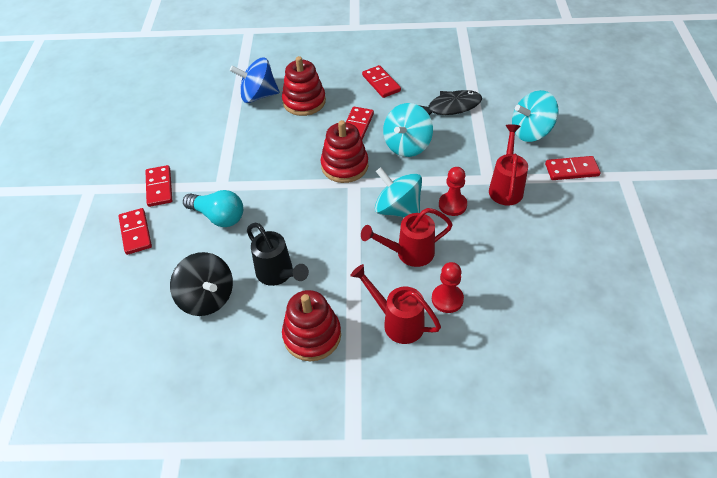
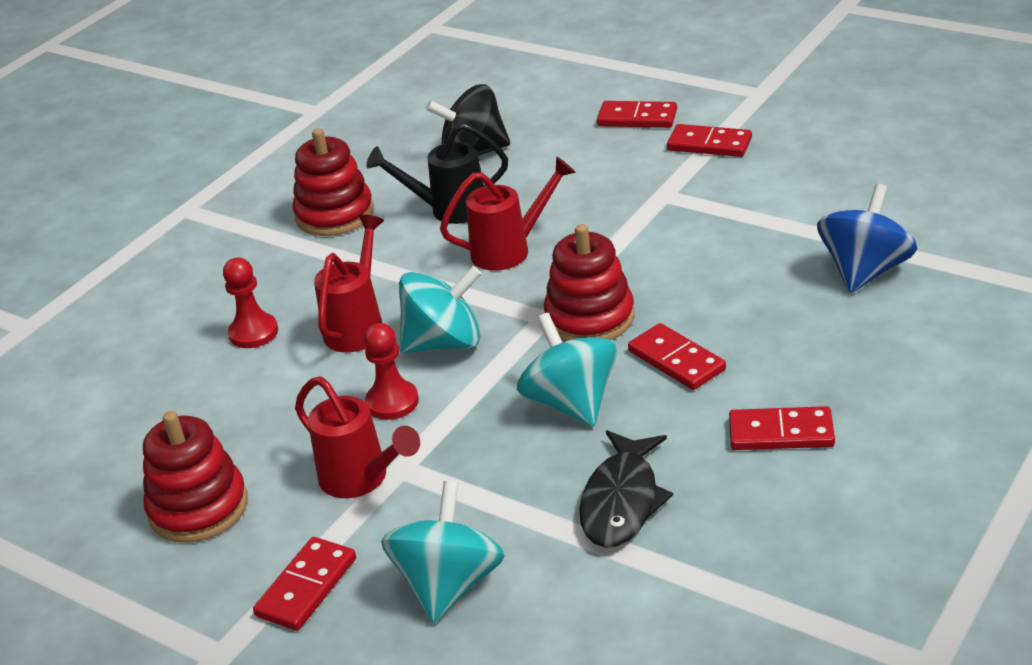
camera: 125 degrees right, 15 degrees down
turquoise light bulb [183,190,243,227] -> none
red stacking toy [282,56,326,116] -> red stacking toy moved to [143,411,248,543]
red watering can [350,264,441,344] -> red watering can moved to [440,156,576,271]

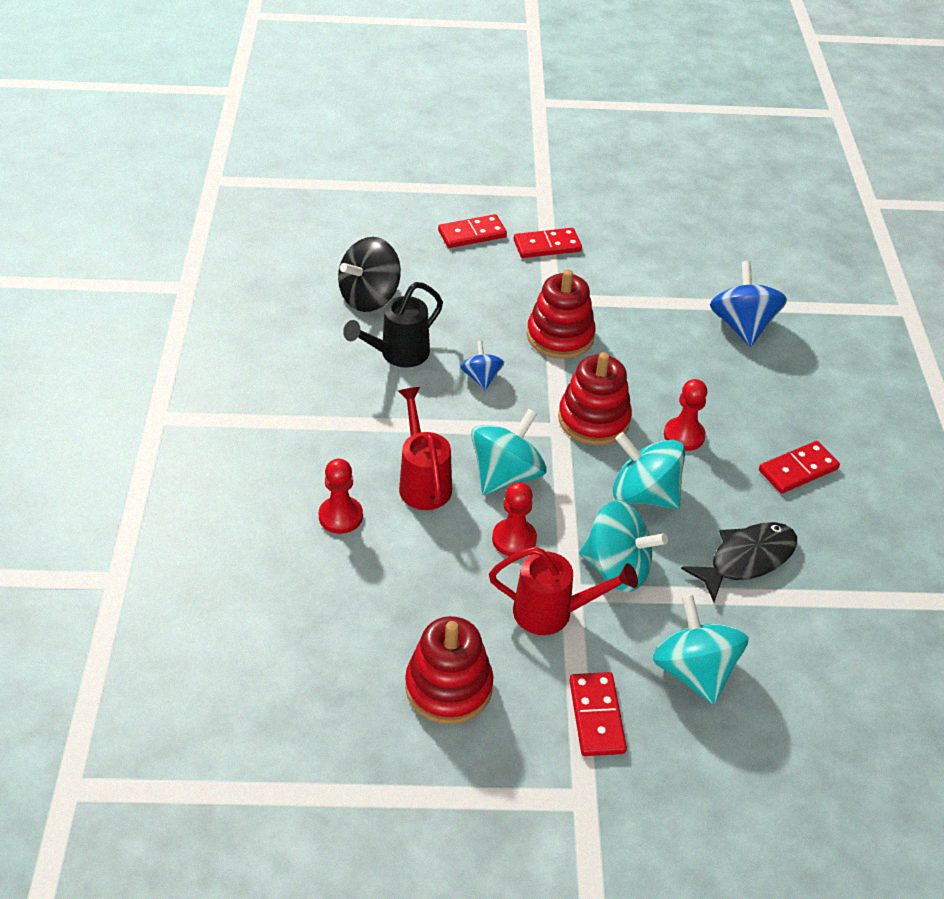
camera: 40 degrees left, 10 degrees up
red stacking toy [293,128,374,236] -> red stacking toy moved to [527,269,595,359]
red watering can [440,156,576,271] -> blue spinning top [460,341,504,390]
black fish [579,430,673,548] -> black fish turned 105 degrees counterclockwise [681,522,797,602]
red domino [628,323,726,390] -> red pawn [664,379,707,451]
none -> turquoise spinning top [579,501,668,592]

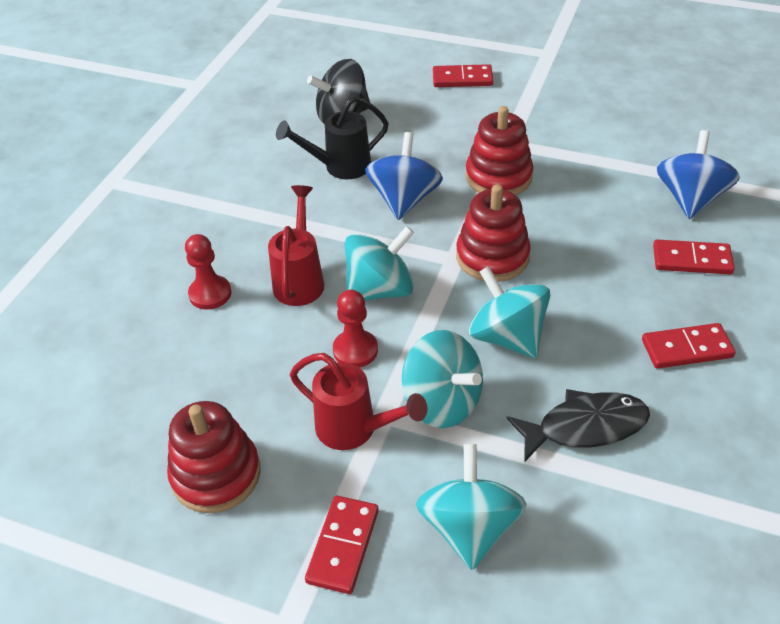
camera: 25 degrees right, 0 degrees up
blue spinning top [460,341,504,390] -> blue spinning top [365,132,443,220], size x1.79
red domino [514,228,582,258] -> red domino moved to [653,240,735,274]
red pawn [664,379,707,451] -> none

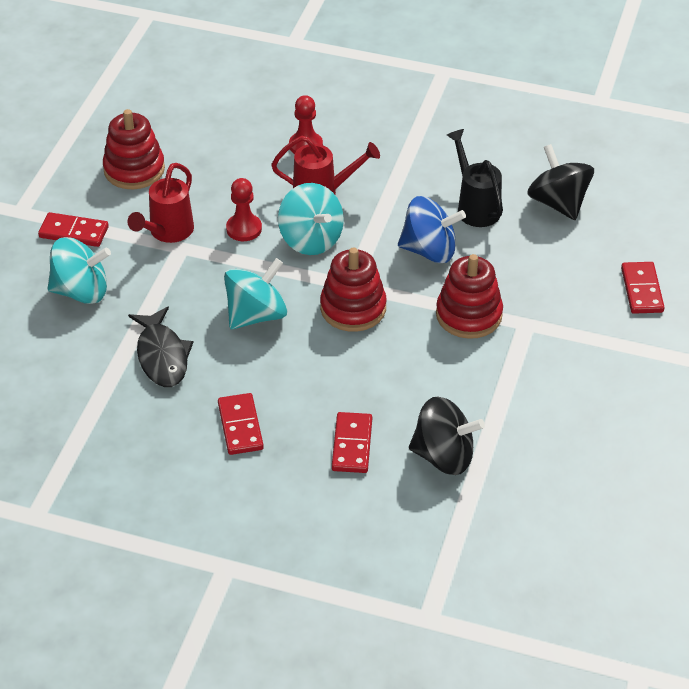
camera: 85 degrees right, 0 degrees up
turquoise spinning top [402,330,483,428] -> none
blue spinning top [657,130,740,219] -> black spinning top [409,397,485,475]

